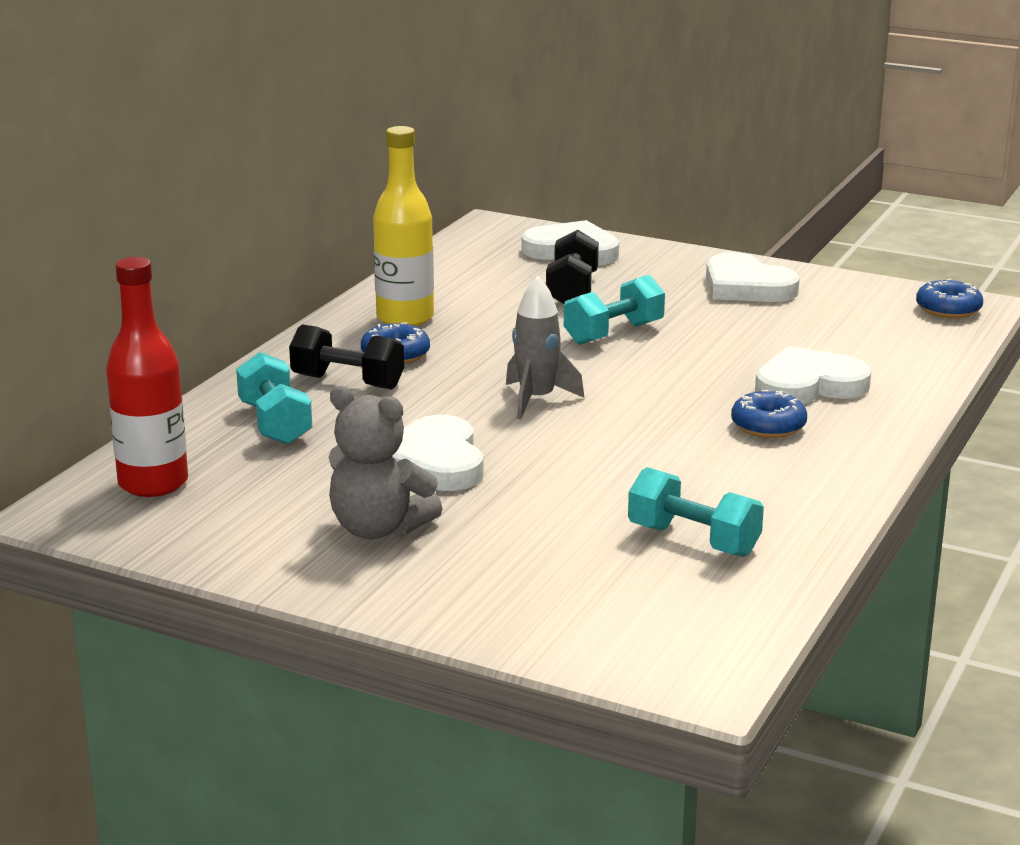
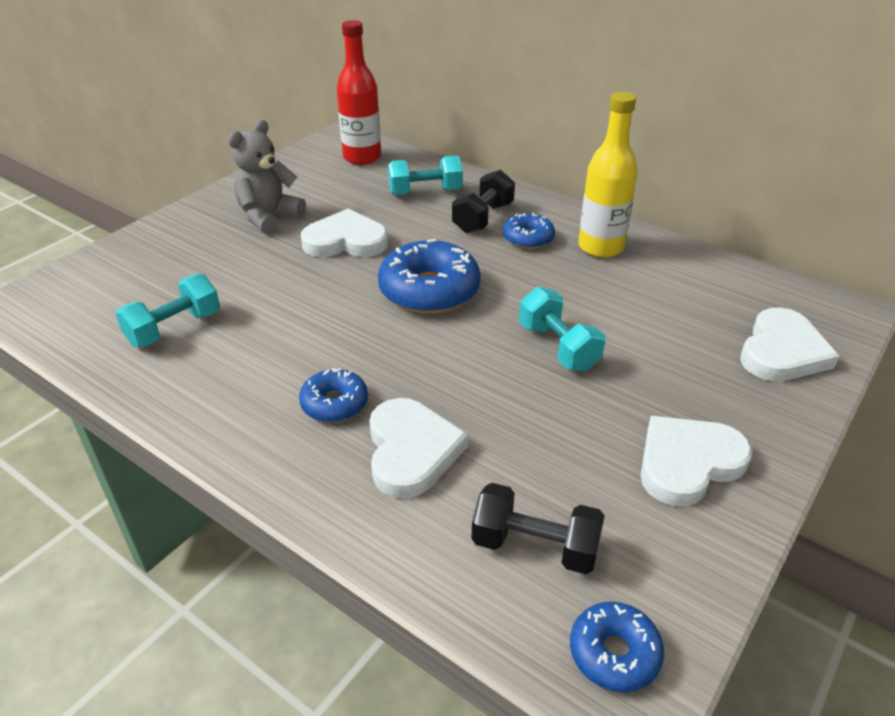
camera: 100 degrees right, 15 degrees up
grey rocket [506,276,584,419] -> blue donut [378,239,481,314]
black dumbbell [546,230,599,304] -> black dumbbell moved to [471,483,605,574]

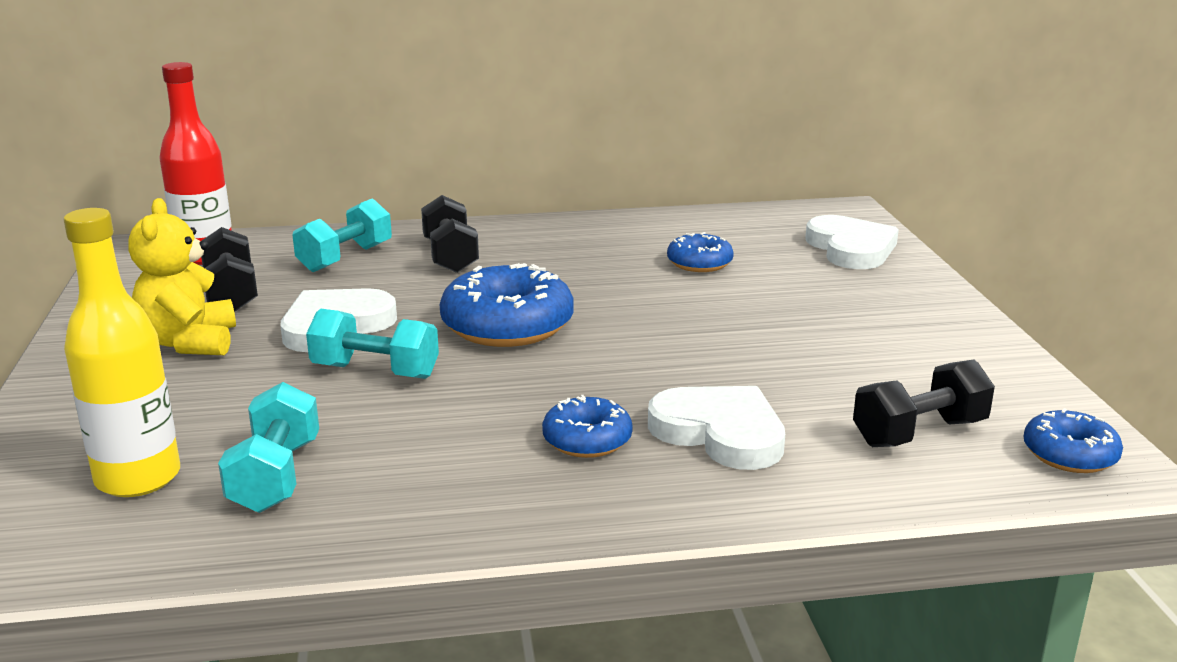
camera: 45 degrees left, 15 degrees down
grey teddy bear [228,120,306,234] -> yellow teddy bear [128,198,236,355]
blue donut [503,213,555,249] -> blue donut moved to [667,232,734,272]
turquoise dumbbell [519,287,605,371] -> turquoise dumbbell moved to [306,309,439,379]
yellow bottle [578,92,638,258] -> yellow bottle moved to [63,208,180,497]
white heart [641,416,752,507] -> none
none -> black dumbbell [201,227,258,312]

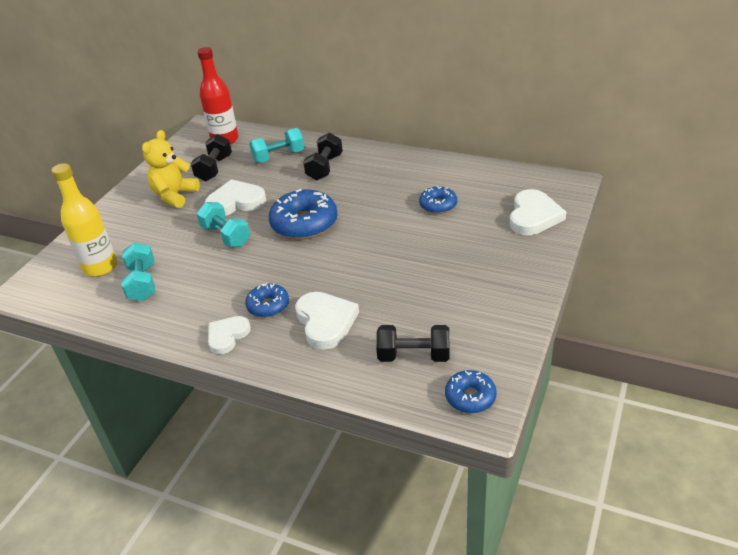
camera: 35 degrees right, 15 degrees up
turquoise dumbbell [218,382,319,513] -> turquoise dumbbell turned 45 degrees counterclockwise [121,242,155,301]
none -> white heart [208,316,251,354]

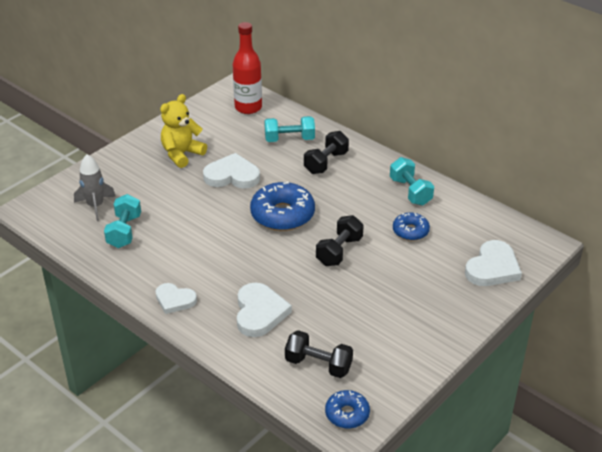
camera: 15 degrees right, 0 degrees up
yellow bottle [51,163,117,277] -> grey rocket [74,154,116,221]
black dumbbell [191,134,232,181] -> black dumbbell moved to [316,215,364,266]
turquoise dumbbell [197,202,250,247] -> turquoise dumbbell moved to [390,157,434,206]
white heart [208,316,251,354] -> white heart turned 120 degrees counterclockwise [156,283,197,314]
blue donut [245,283,289,317] -> none

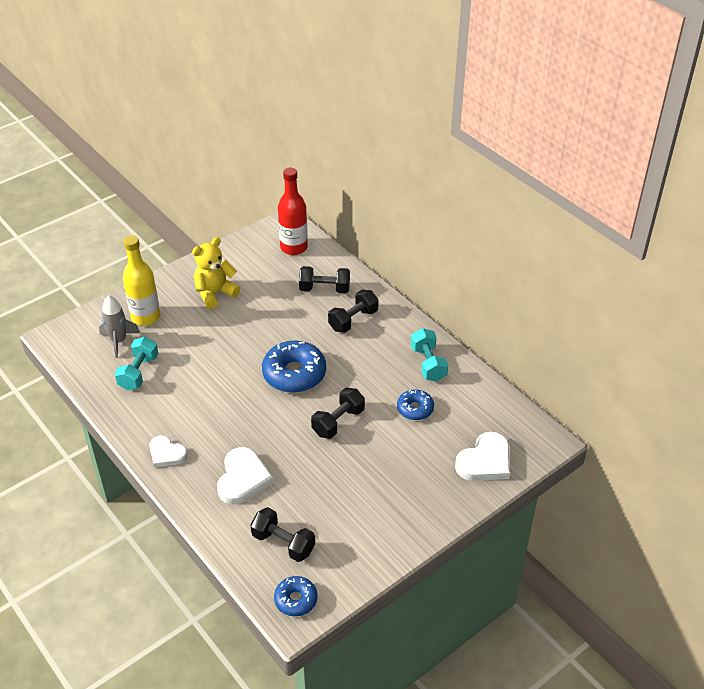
camera: 10 degrees right, 5 degrees up
white heart [203,153,260,189] -> none
turquoise dumbbell [264,116,315,142] -> black dumbbell [299,266,350,293]
none -> yellow bottle [123,236,160,326]

